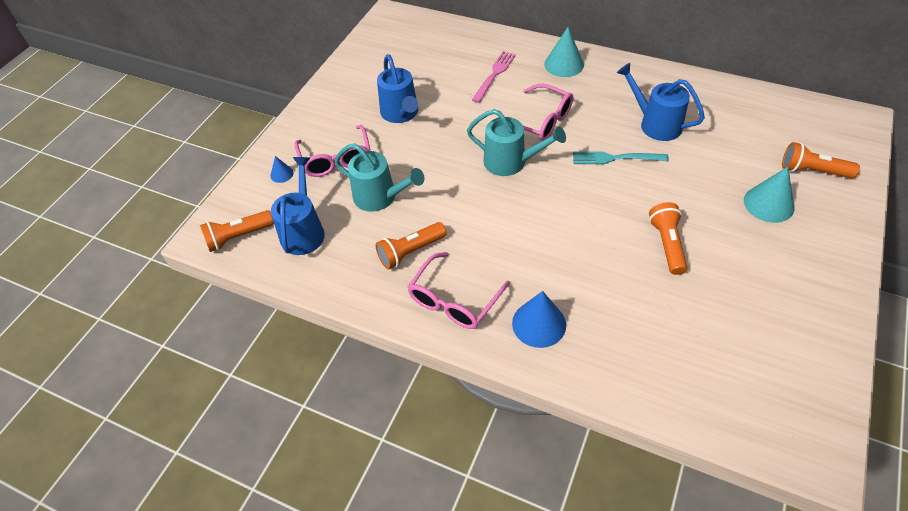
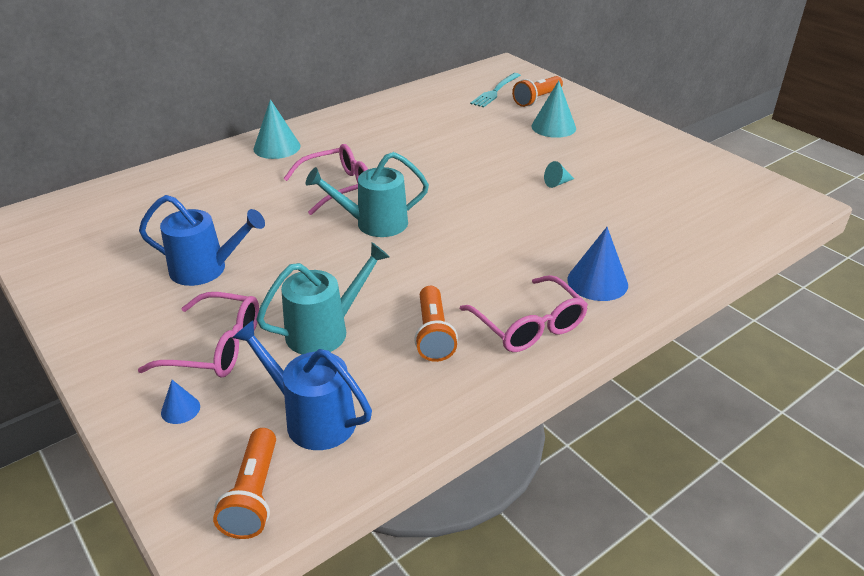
camera: 65 degrees left, 15 degrees down
turquoise watering can [467,109,566,176] -> turquoise watering can turned 150 degrees counterclockwise [306,152,429,237]
pink fork [472,51,516,103] -> none
turquoise fork [573,151,669,165] -> turquoise fork moved to [470,73,521,107]
blue watering can [617,63,705,141] -> none
orange flashlight [649,202,687,275] -> turquoise cone [544,161,574,188]

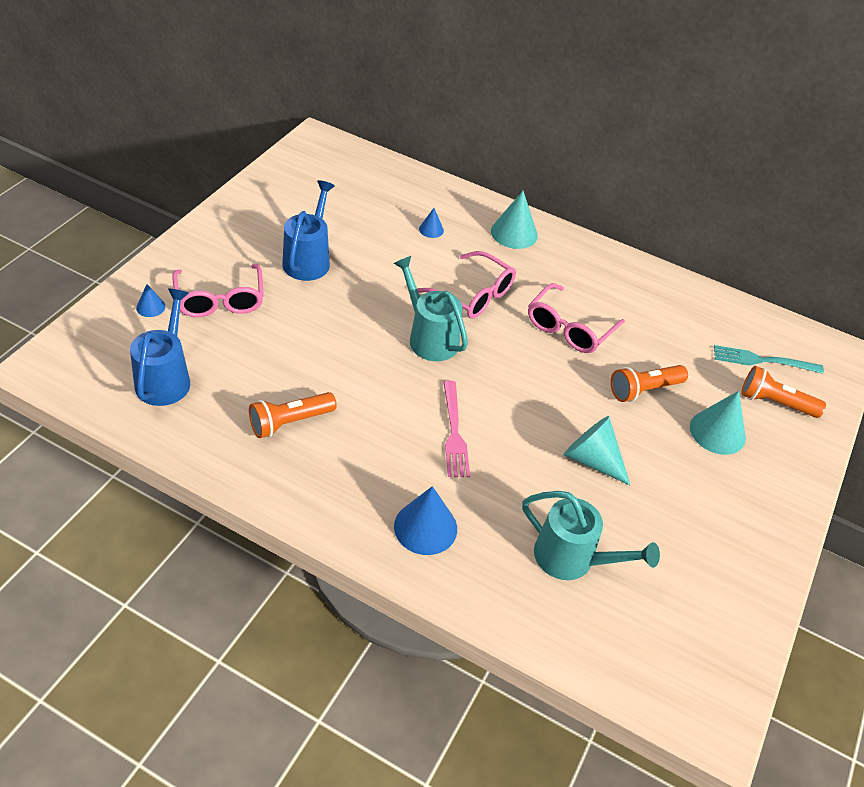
camera: 60 degrees right, 10 degrees up
blue watering can [139,195,265,286] -> blue watering can turned 150 degrees counterclockwise [282,180,335,281]
orange flashlight [213,428,276,539] -> orange flashlight moved to [611,365,688,402]
turquoise watering can [256,242,390,354] -> turquoise watering can moved to [522,491,660,580]
pink glasses [460,275,588,352] -> pink glasses moved to [528,283,625,353]
turquoise cone [544,161,574,188] -> turquoise cone [564,416,630,485], size x1.91
none -> blue cone [419,208,444,238]
none -> pink fork [443,381,470,477]

